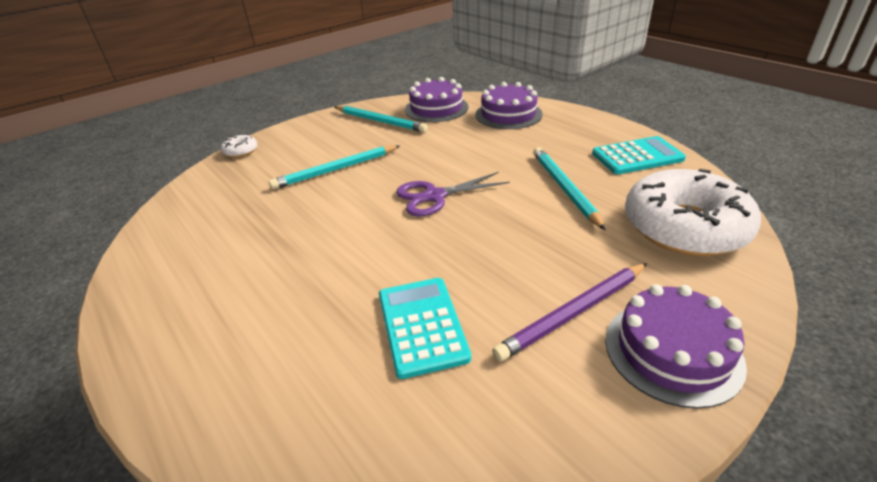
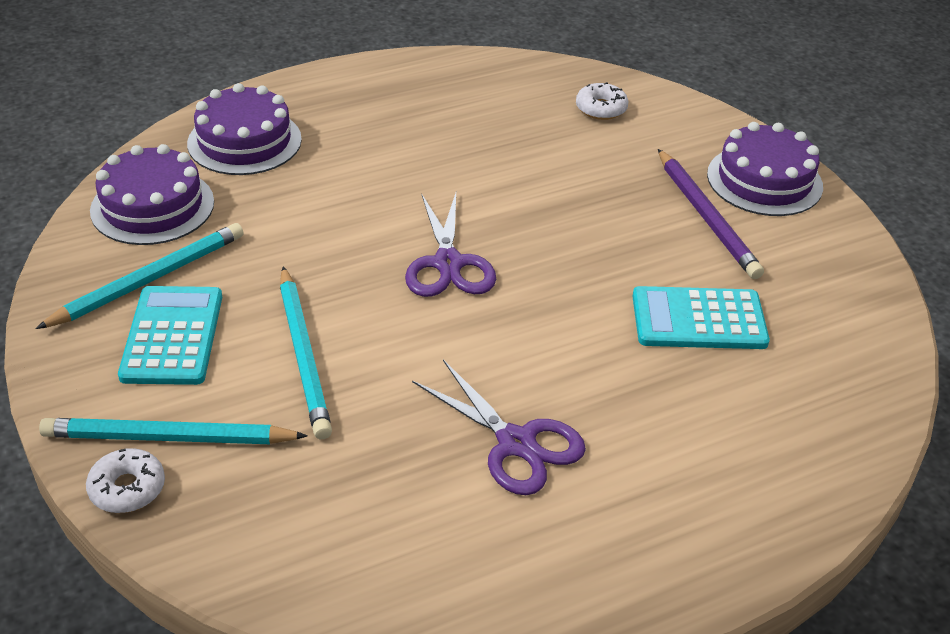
camera: 80 degrees left, 5 degrees up
turquoise pencil [533,147,606,230] -> turquoise pencil moved to [39,418,308,444]
turquoise calculator [592,136,686,174] -> turquoise calculator moved to [118,286,222,385]
white donut [625,169,761,256] -> white donut [576,82,628,120], size x0.40
none -> purple scissors [412,359,586,495]

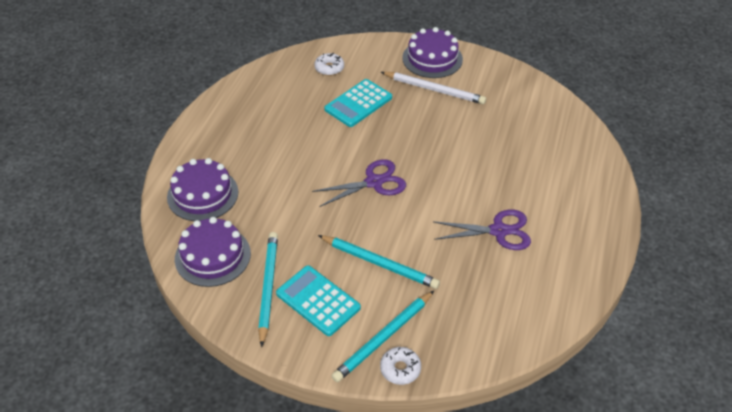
camera: 45 degrees left, 5 degrees up
purple scissors [405,193,496,297] -> purple scissors turned 60 degrees counterclockwise [312,159,406,207]
turquoise calculator [632,286,770,349] -> turquoise calculator moved to [324,79,392,127]
purple pencil [658,149,764,279] -> white pencil [381,72,486,104]

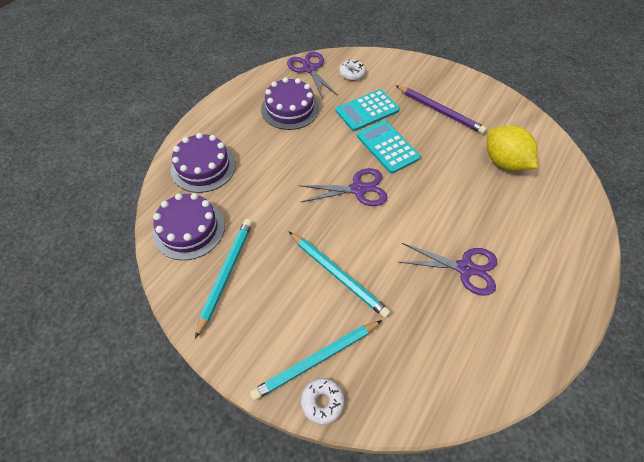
camera: 15 degrees right, 10 degrees up
turquoise calculator [276,265,361,336] -> turquoise calculator moved to [357,121,421,174]
white pencil [381,72,486,104] -> purple pencil [395,85,487,134]
purple cake [402,27,463,78] -> purple cake moved to [261,77,319,130]
none -> purple scissors [287,52,338,99]
none -> yellow lemon [487,125,538,171]

